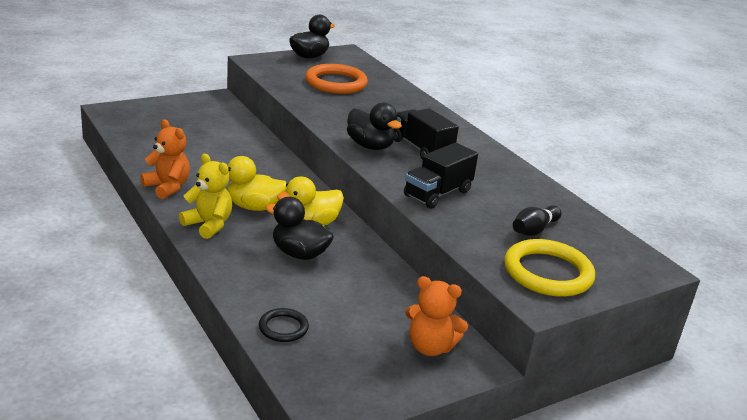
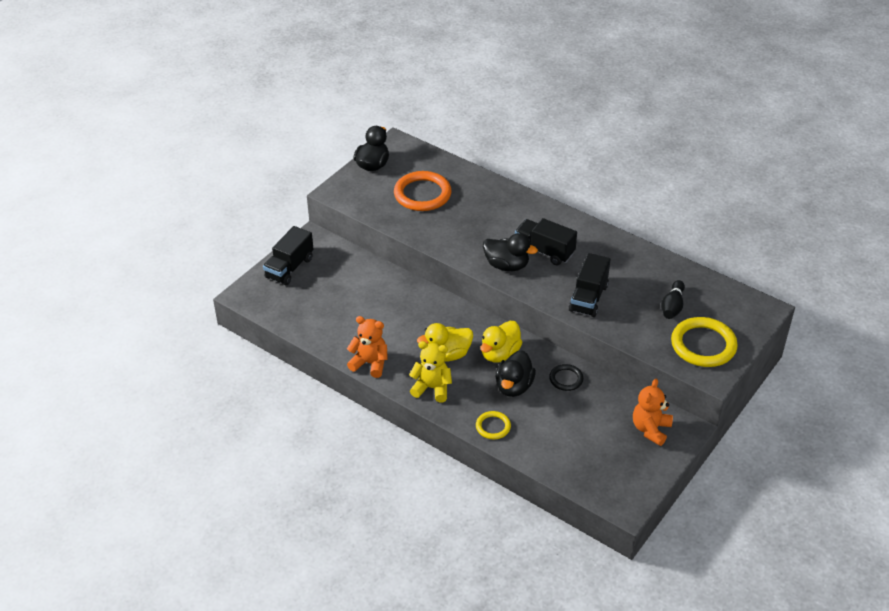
camera: 20 degrees left, 15 degrees up
black ring [259,308,309,342] -> black ring moved to [549,364,583,391]
black duck [266,197,334,260] -> black duck turned 75 degrees counterclockwise [496,350,536,397]
orange teddy bear [405,276,468,356] -> orange teddy bear turned 120 degrees clockwise [633,379,673,446]
none -> black truck [263,226,314,285]
none -> yellow ring [476,411,511,439]

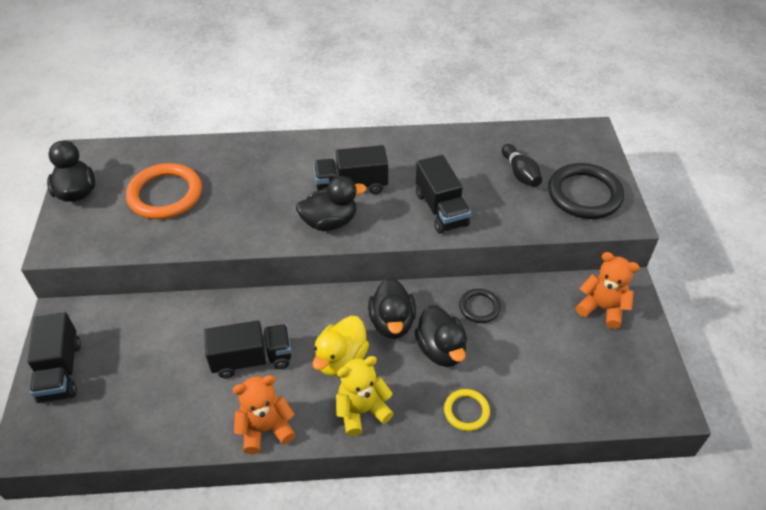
camera: 40 degrees left, 5 degrees up
yellow duck [480,321,523,363] -> black duck [368,277,416,339]
orange teddy bear [633,379,673,446] -> orange teddy bear turned 135 degrees clockwise [576,252,640,329]
yellow ring [671,317,738,367] -> black ring [548,163,624,219]
none -> black truck [204,320,291,378]

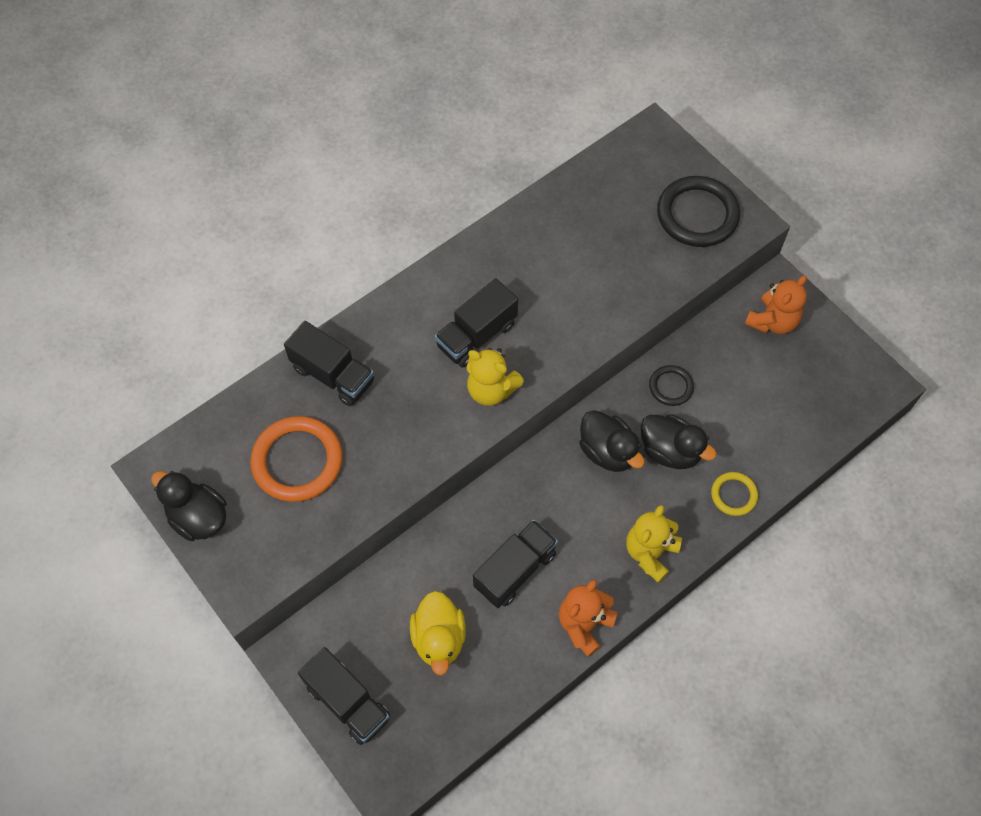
camera: 35 degrees left, 15 degrees up
black duck [296,176,366,231] -> yellow teddy bear [467,348,524,406]
yellow duck [312,316,369,376] -> yellow duck moved to [410,591,466,675]
black truck [416,155,471,234] -> black truck moved to [284,321,374,406]
black bowling pin [502,144,542,187] -> none
orange teddy bear [576,252,640,329] -> orange teddy bear turned 135 degrees clockwise [744,275,807,334]

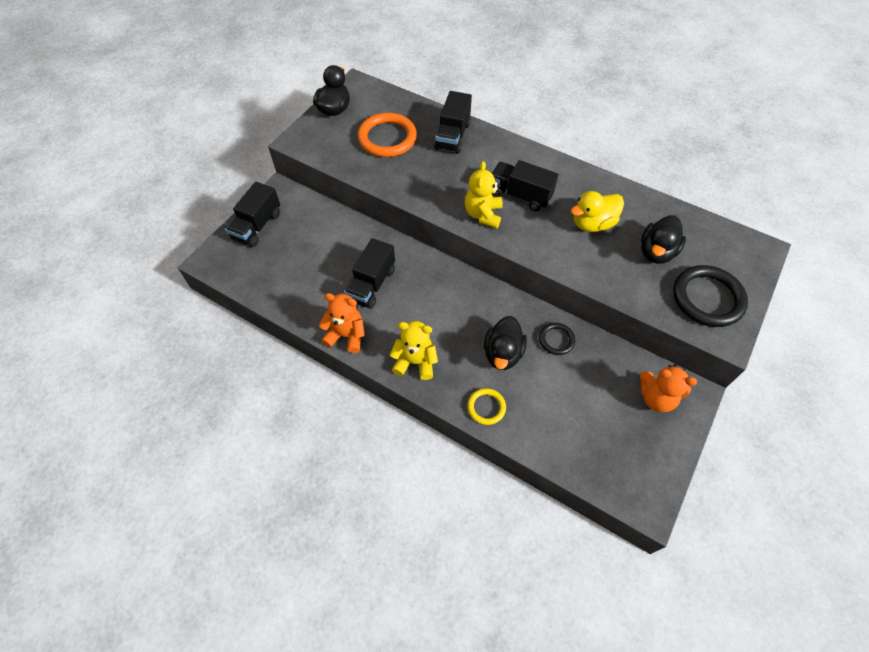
camera: 70 degrees right, 5 degrees down
yellow duck [410,591,466,675] -> yellow duck moved to [570,191,624,232]
black truck [473,520,558,608] -> black truck turned 90 degrees clockwise [344,238,395,309]
black duck [579,410,645,472] -> black duck moved to [641,215,686,264]

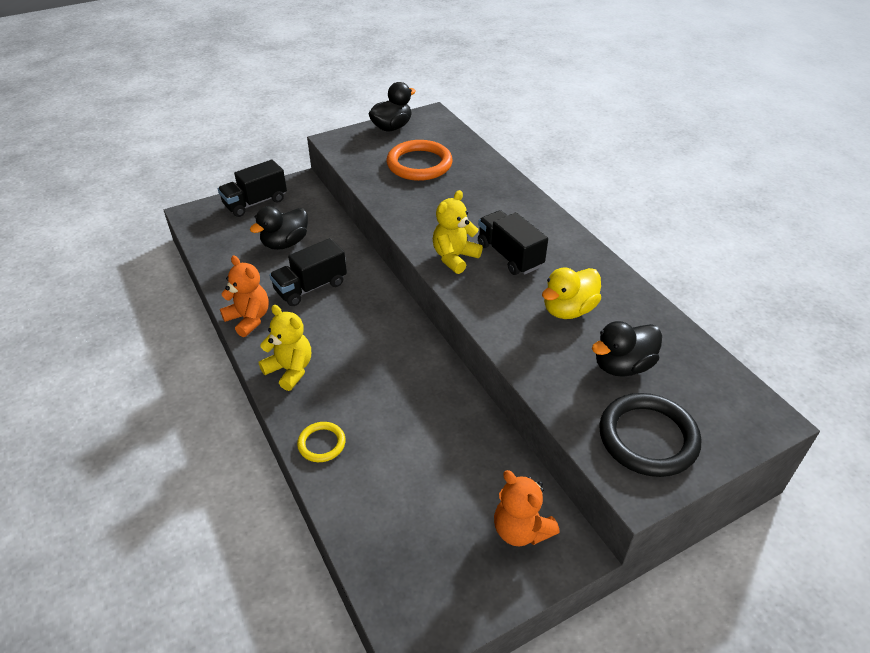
camera: 30 degrees right, 15 degrees down
black truck [434,91,472,154] -> none
black duck [484,316,527,370] -> black duck moved to [250,206,308,250]
black ring [539,323,575,355] -> none
yellow duck [570,191,624,232] -> yellow duck turned 45 degrees counterclockwise [542,267,601,319]

